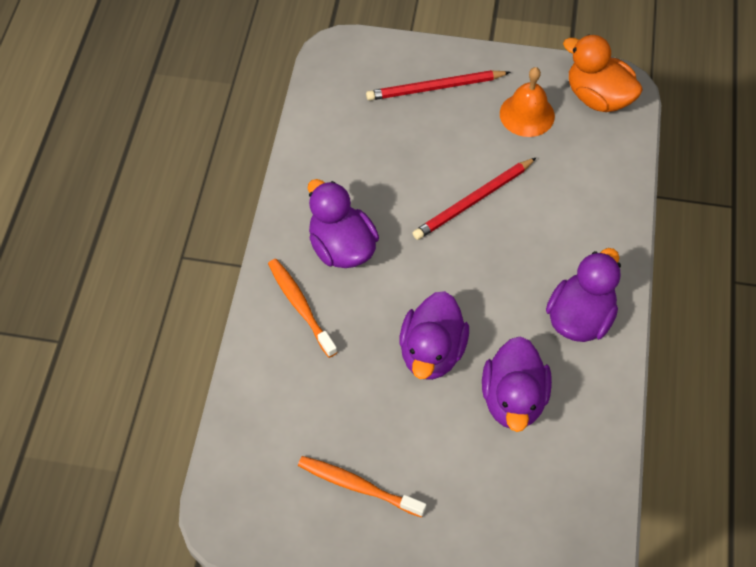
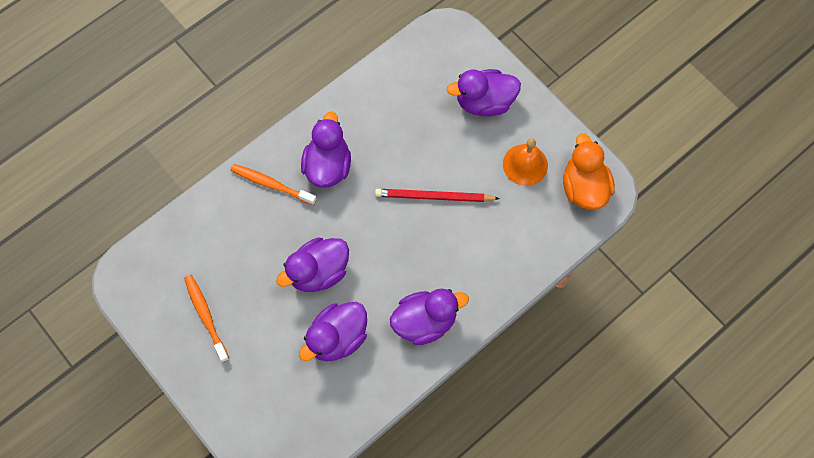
camera: 40 degrees right, 10 degrees up
orange toothbrush [268,259,337,358] -> orange toothbrush turned 75 degrees counterclockwise [230,164,317,205]
red pencil [366,70,510,101] -> purple duck [447,69,521,116]

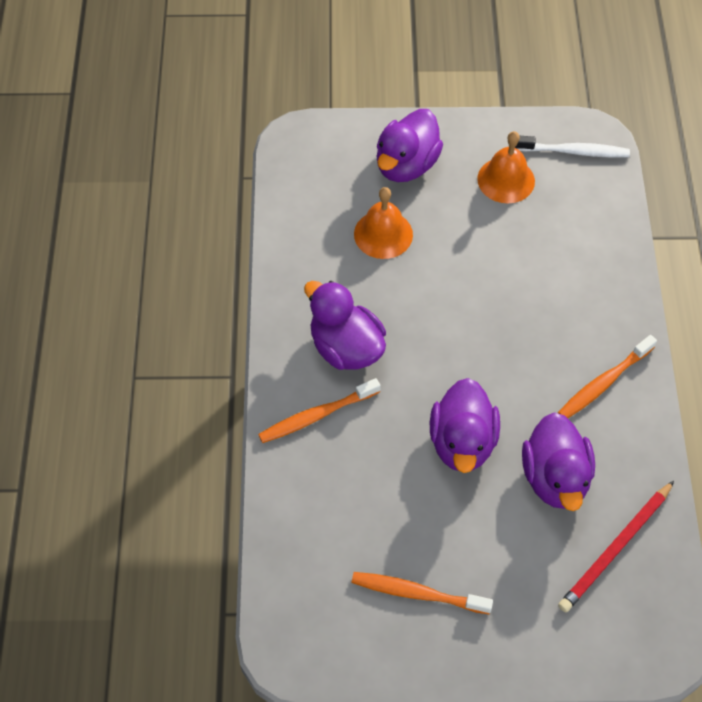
camera: 50 degrees left, 10 degrees down
red pencil [375,189,500,202] -> red pencil moved to [558,481,674,612]
purple duck [390,288,469,345] -> orange toothbrush [558,335,657,418]
orange duck [563,133,615,210] -> white toothbrush [515,136,630,158]
none -> orange bell [354,187,413,259]

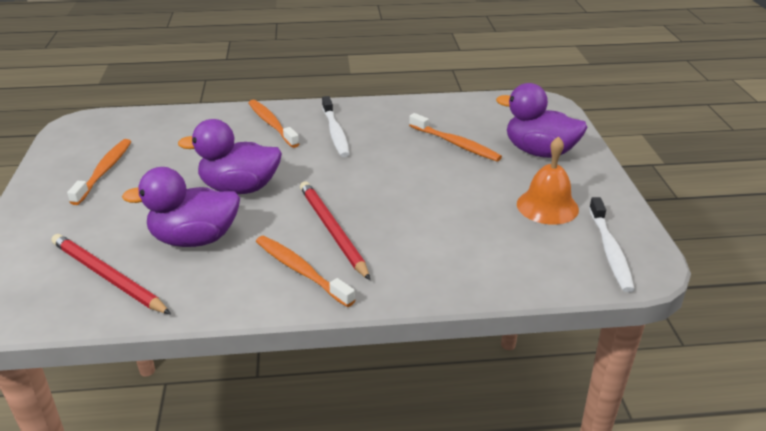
camera: 85 degrees right, 25 degrees down
purple duck [304,281,386,370] -> white toothbrush [322,96,350,157]
orange bell [354,187,413,259] -> orange toothbrush [409,113,502,162]
none -> red pencil [300,181,370,280]

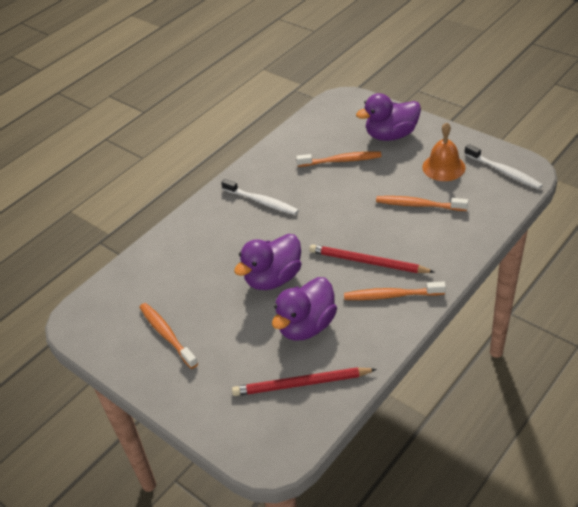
camera: 40 degrees left, 10 degrees up
orange toothbrush [248,100,299,148] -> orange toothbrush moved to [376,196,468,211]

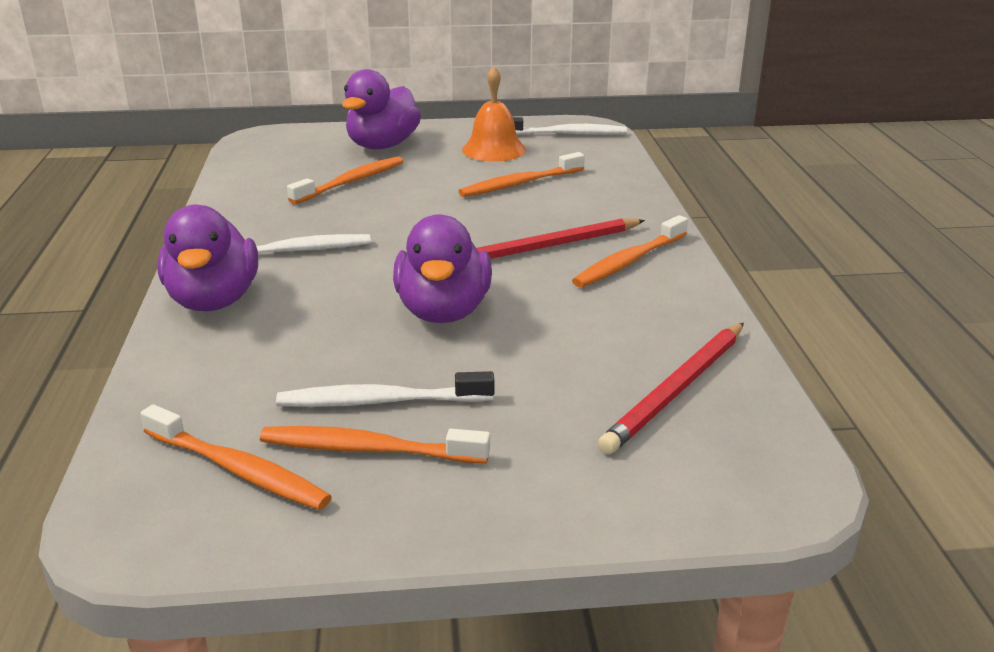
camera: 50 degrees left, 15 degrees down
purple duck [272,277,337,341] -> purple duck moved to [157,205,258,311]
none -> orange toothbrush [141,404,332,510]
none -> white toothbrush [276,371,494,407]

